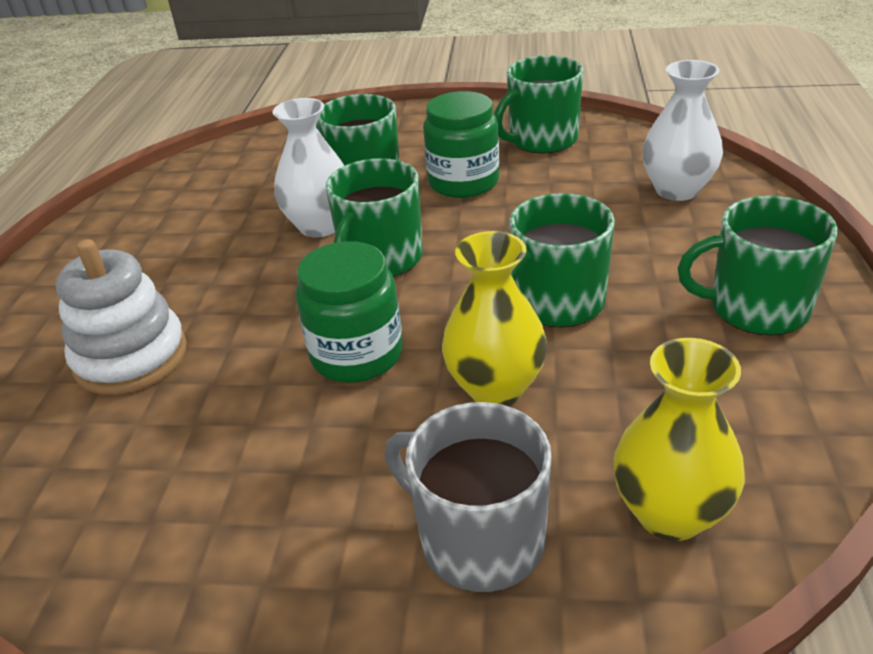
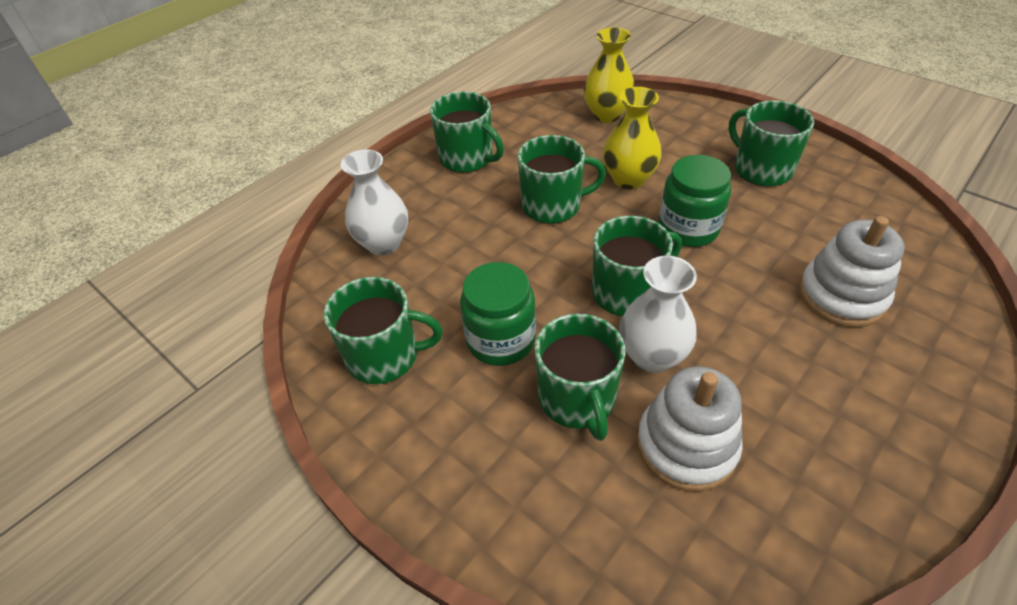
camera: 145 degrees left, 10 degrees up
grey mug [385,402,552,592] -> none
none -> white stacking toy [637,366,743,492]
none -> green mug [729,100,814,187]

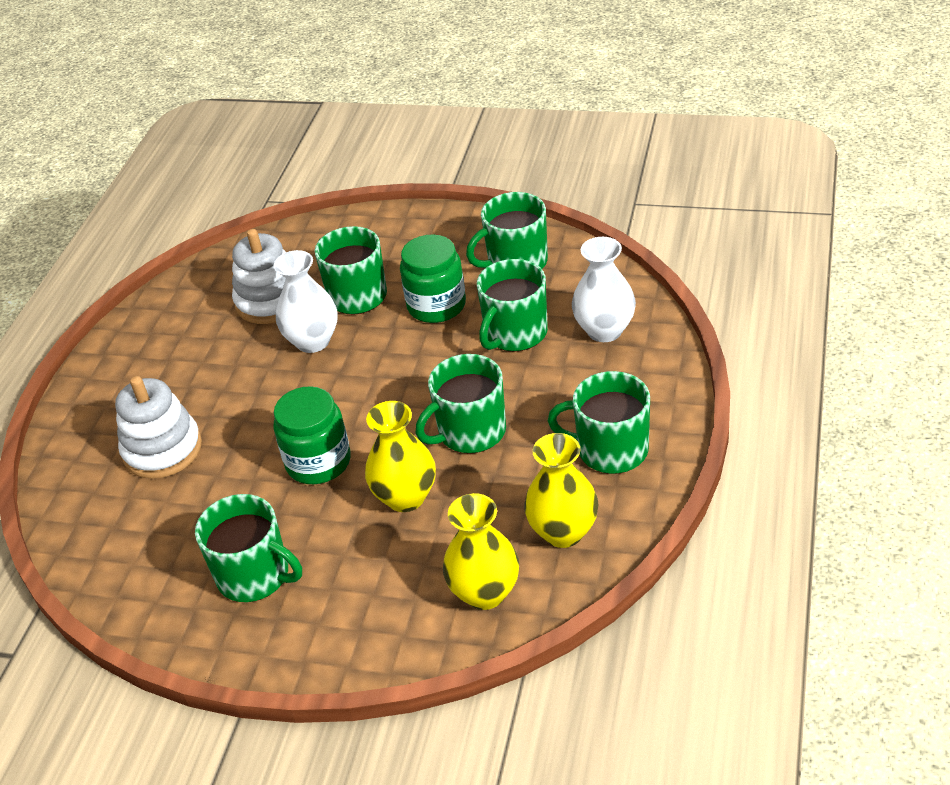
camera: 155 degrees right, 5 degrees down
green mug [592,216,682,316] -> green mug moved to [477,259,548,352]
none -> yellow vase [524,433,599,548]

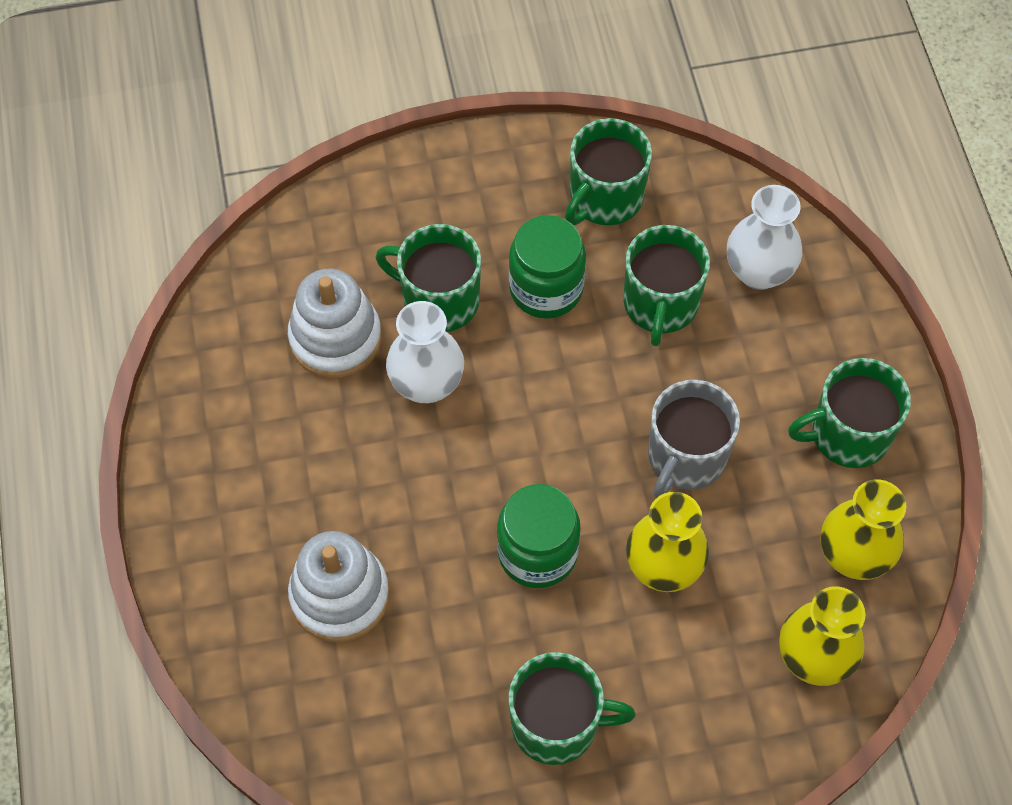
camera: 30 degrees left, 20 degrees up
green mug [416,354,506,453] -> grey mug [648,380,740,498]

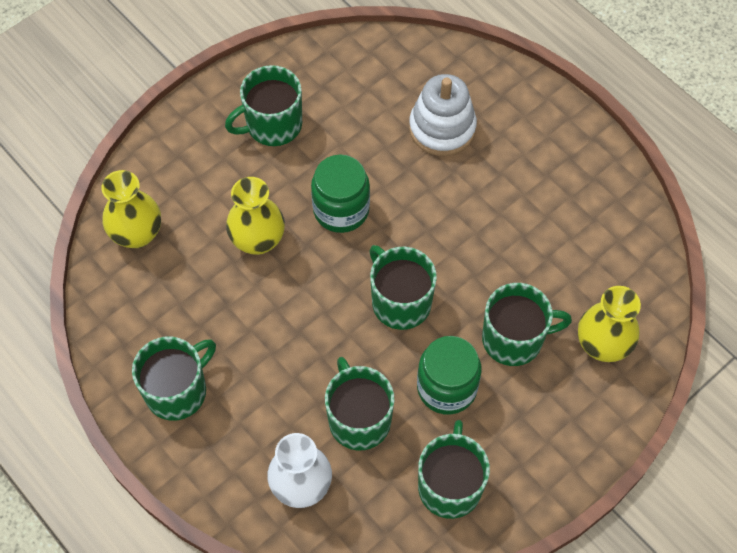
camera: 150 degrees right, 0 degrees up
white stacking toy [288,269,382,378] -> none
white vase [386,301,464,403] -> none
grey mug [648,380,740,498] -> none
yellow vase [821,479,906,580] -> yellow vase moved to [578,286,641,362]
none -> green mug [369,245,437,330]

